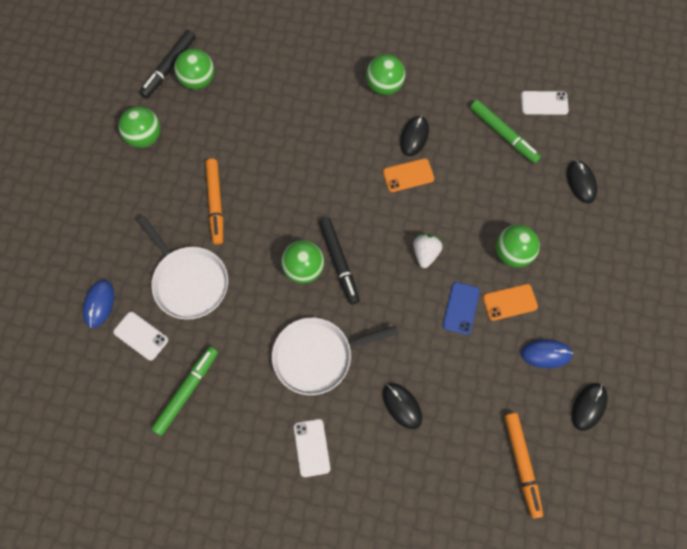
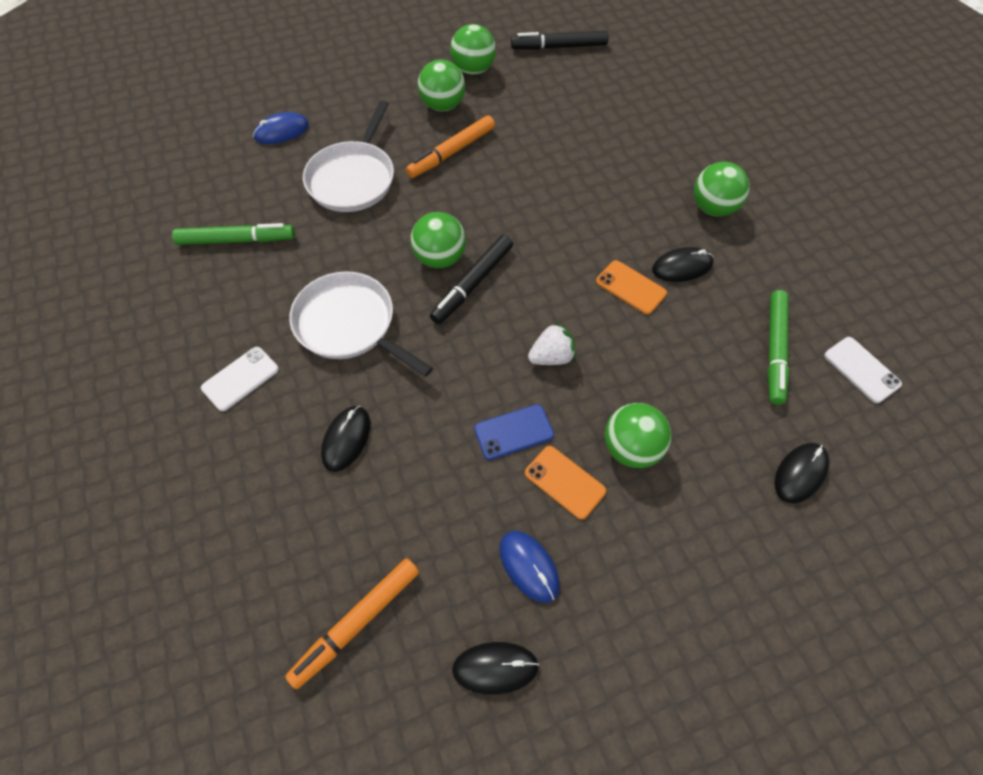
camera: 55 degrees right, 10 degrees down
white phone [113,312,168,361] -> none
green ball [174,49,214,89] -> green ball moved to [418,60,465,111]

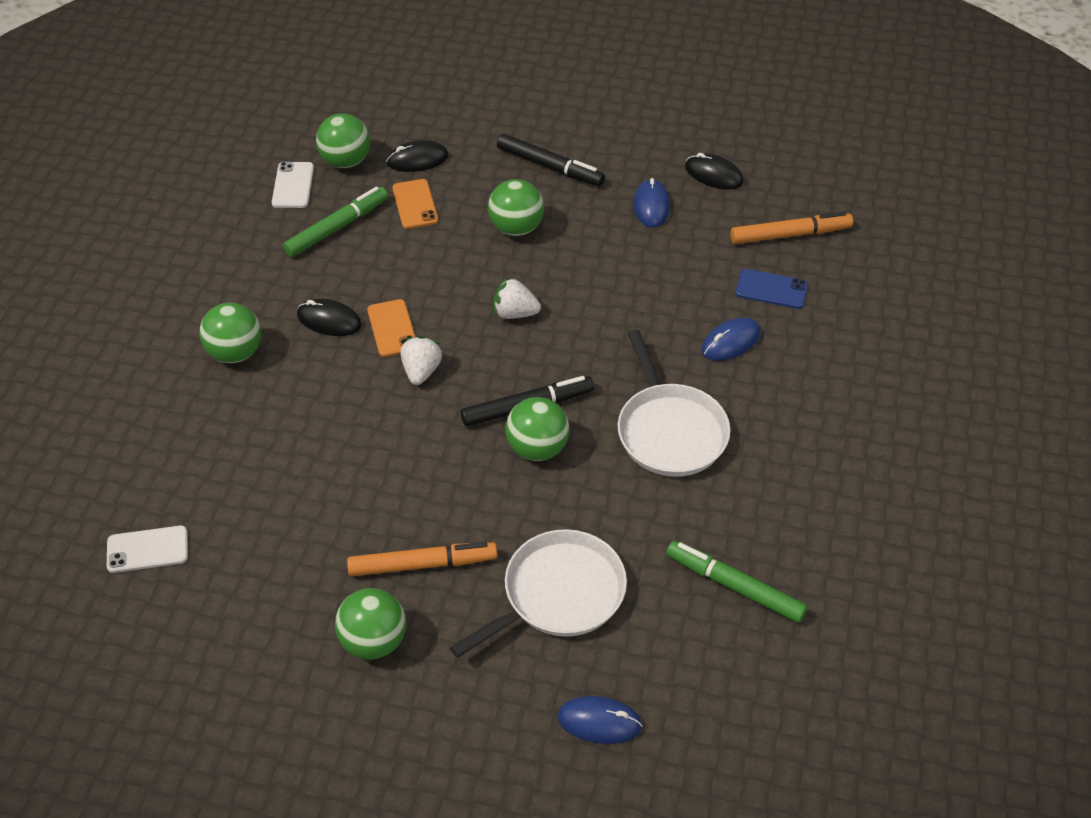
camera: 145 degrees left, 10 degrees down
white phone [201,347,279,411] -> white phone moved to [107,525,188,573]
black mouse [321,406,370,472] -> blue mouse [701,318,761,361]
green ball [450,24,496,75] -> green ball moved to [316,113,370,168]
blue phone [474,404,554,460] -> blue phone moved to [736,269,808,309]
black marker [511,31,609,50] -> black marker moved to [497,134,605,186]
orange phone [525,446,606,520] -> orange phone moved to [392,179,438,229]
none -> white strawberry [400,336,442,385]

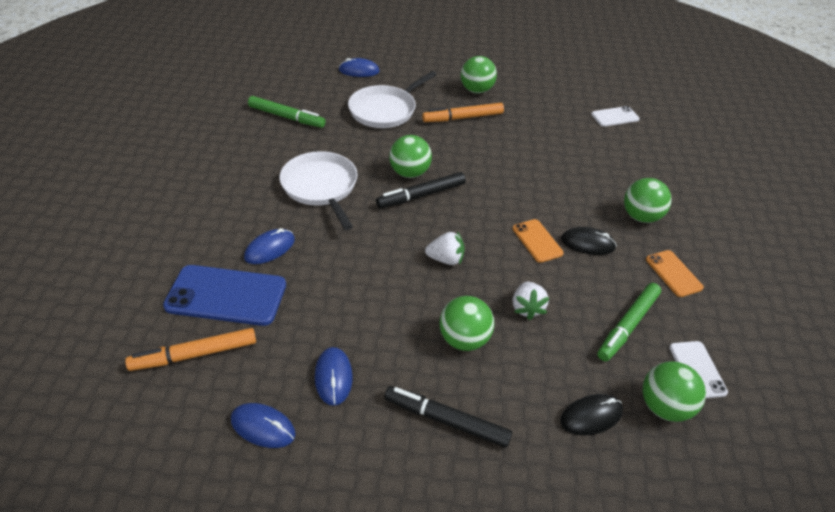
camera: 170 degrees right, 5 degrees down
orange phone [392,179,438,229] -> orange phone moved to [646,250,704,297]
white strawberry [400,336,442,385] -> white strawberry moved to [513,282,550,320]
black mouse [685,153,744,190] -> blue mouse [231,403,296,448]
blue phone [736,269,808,309] -> blue phone [163,265,286,326], size x1.81

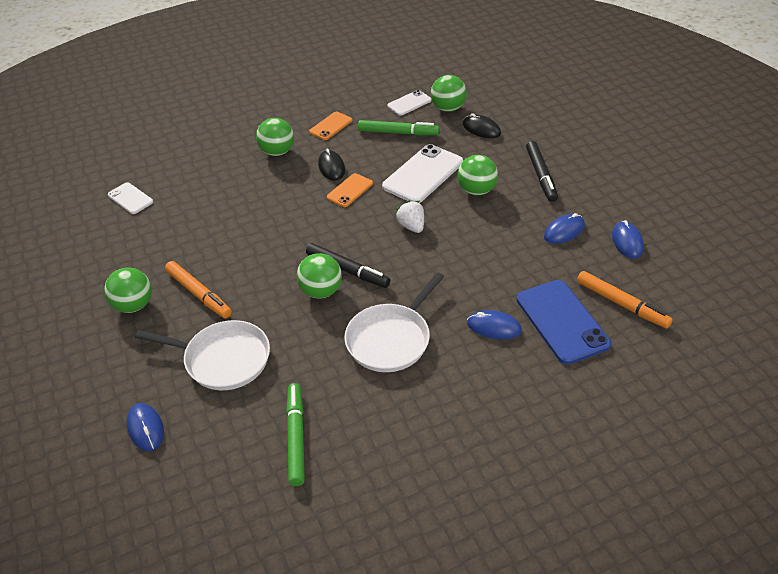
camera: 115 degrees left, 0 degrees up
white strawberry [513,282,550,320] -> white phone [382,144,463,203]

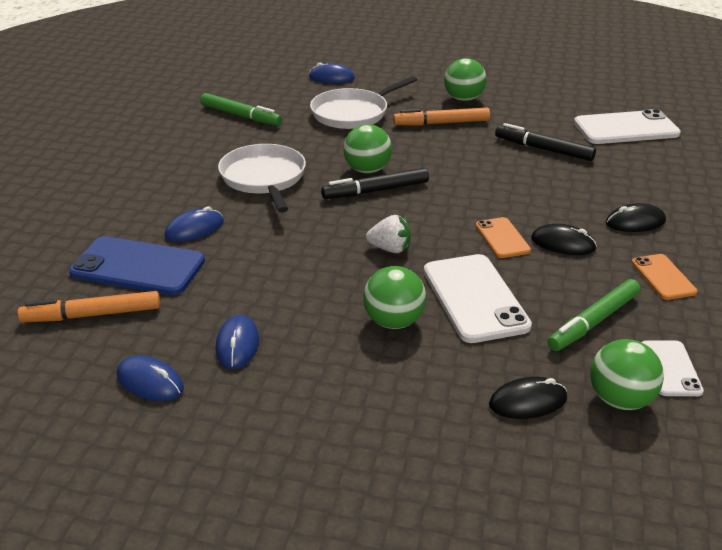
camera: 125 degrees right, 10 degrees down
white phone [108,182,153,214] -> white phone [574,109,681,144], size x1.81
green ball [256,118,294,156] -> black mouse [606,203,666,232]
black marker [526,141,558,202] -> black marker moved to [495,123,596,161]

